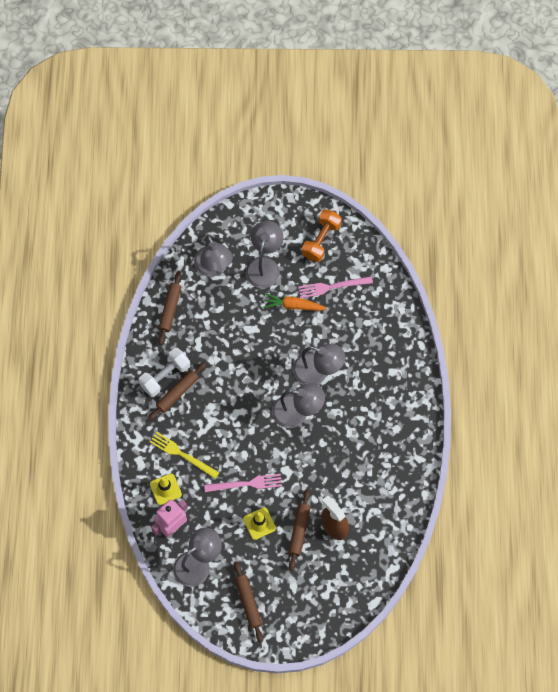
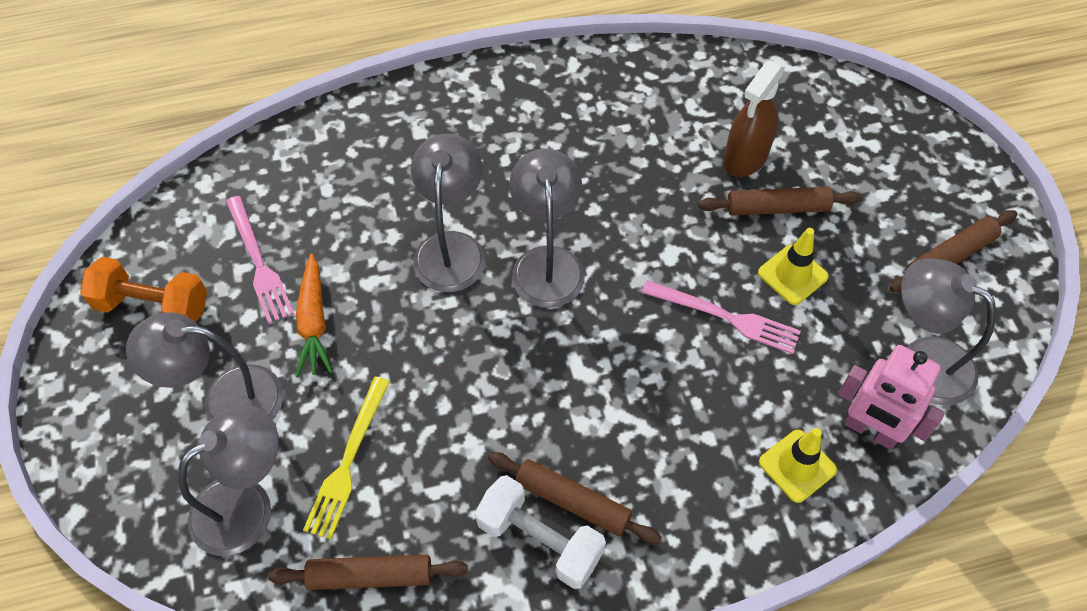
camera: 105 degrees left, 10 degrees down
yellow fork [150,432,220,479] -> yellow fork moved to [303,376,390,539]
pink fork [204,474,282,492] -> pink fork turned 135 degrees clockwise [641,280,801,354]

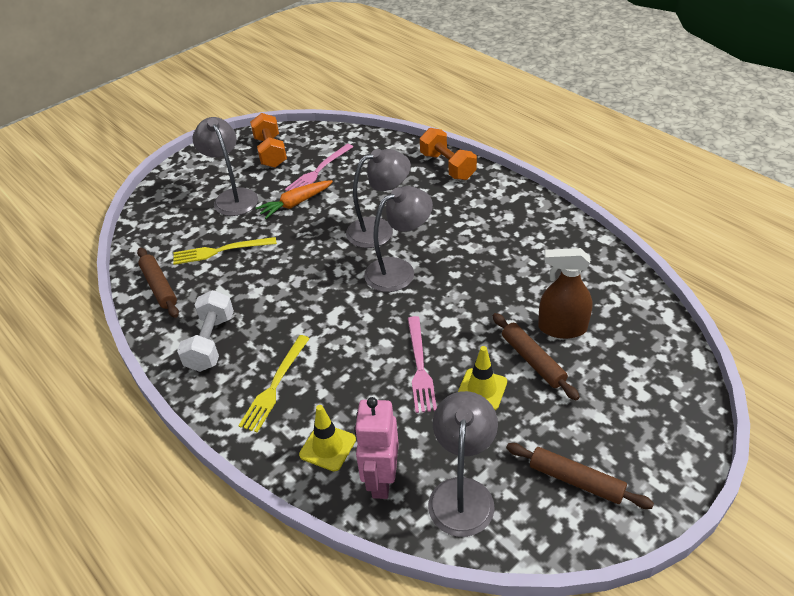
camera: 65 degrees right, 15 degrees down
grey lamp [178,405,279,556] -> none
brown rolling pin [488,452,662,544] -> none
none -> yellow fork [238,335,310,433]
none -> orange dumbbell [420,128,477,180]

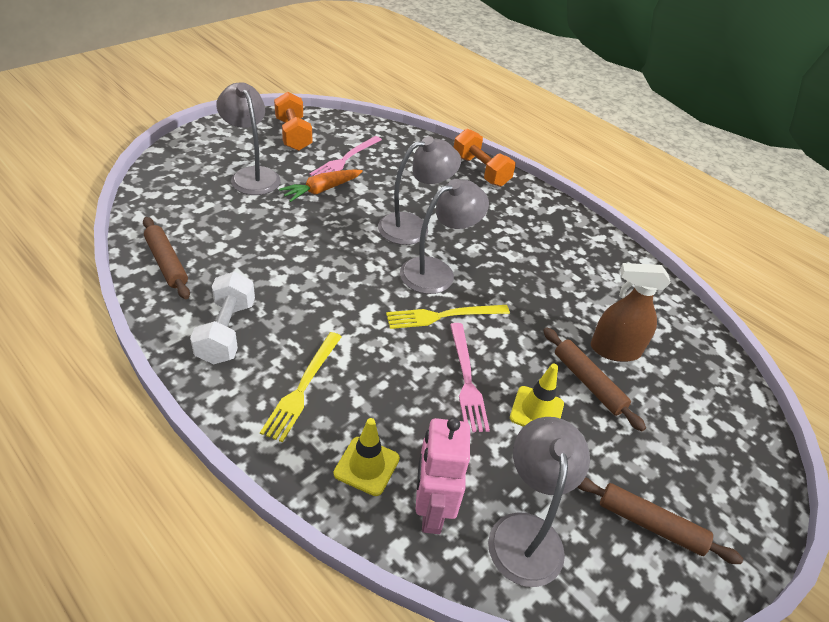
camera: 10 degrees left, 0 degrees up
yellow fork [173,237,277,265] -> yellow fork moved to [386,305,510,329]

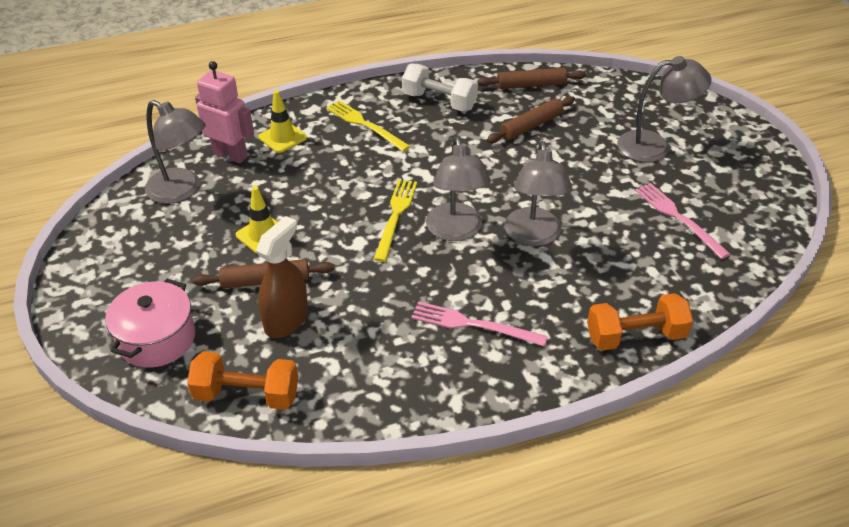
camera: 120 degrees right, 0 degrees up
orange dumbbell [274,92,312,151] -> orange dumbbell moved to [187,351,298,410]
orange carrot [279,169,363,202] -> none
pink fork [450,323,490,432] -> pink fork moved to [411,301,548,347]
brown rolling pin [578,477,743,564] -> brown rolling pin moved to [487,96,575,143]
none -> pink pot [105,279,195,368]

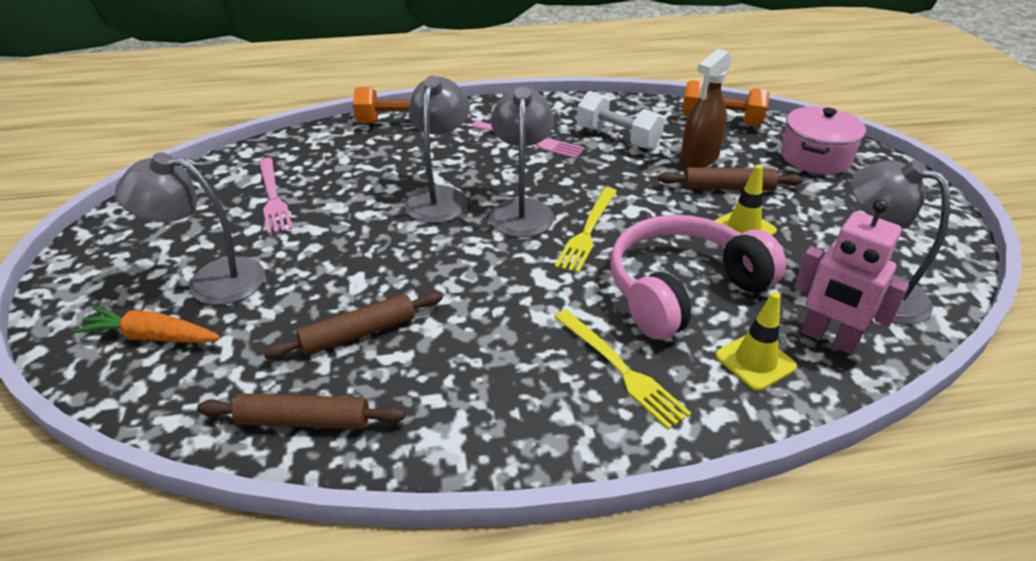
camera: 170 degrees left, 5 degrees down
white dumbbell [402,64,478,111] -> white dumbbell moved to [577,91,665,150]
none -> orange carrot [72,307,220,343]
none -> pink headphones [610,215,786,340]

